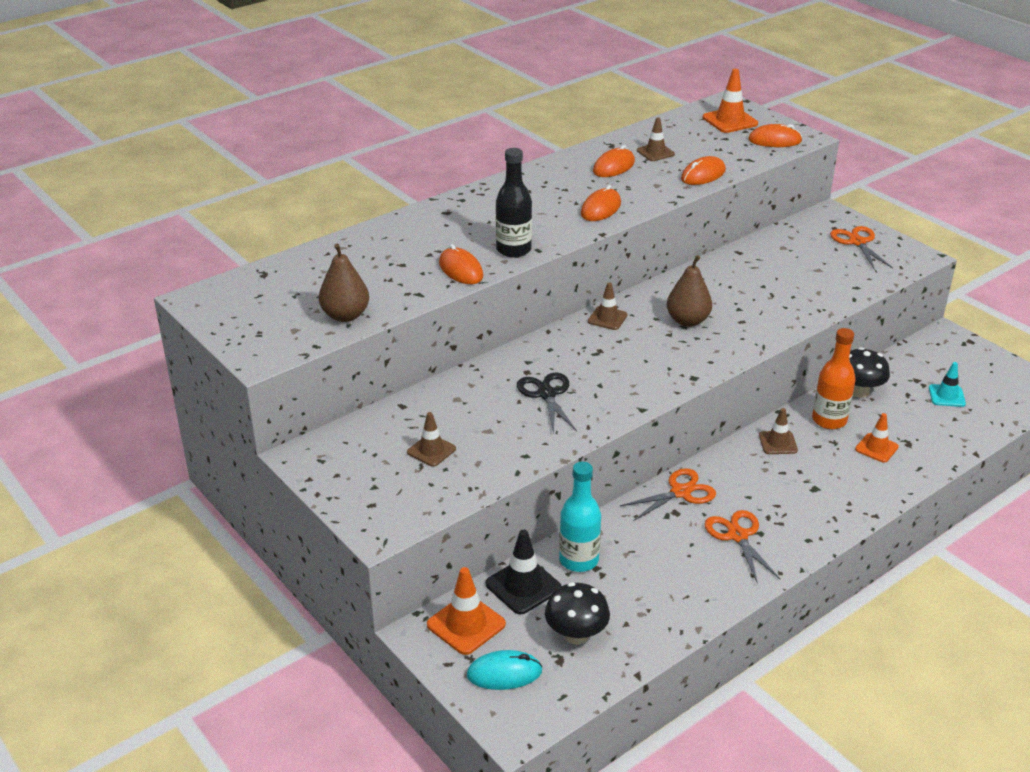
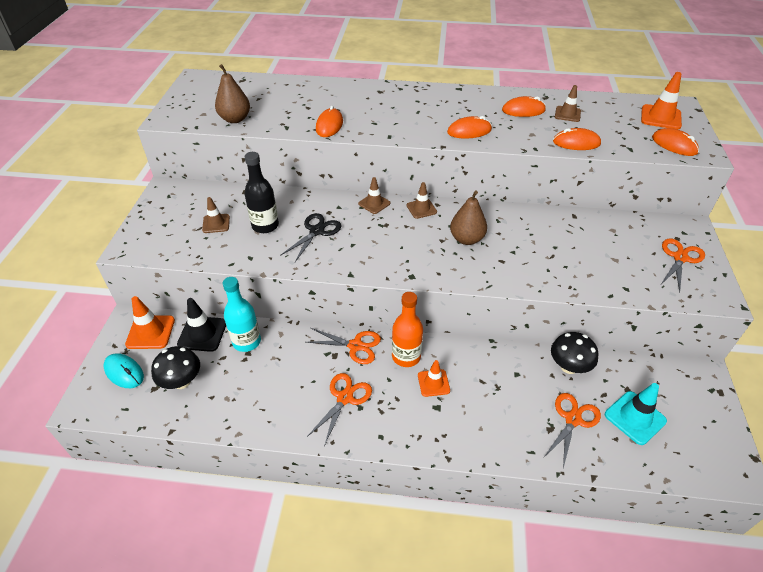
camera: 45 degrees right, 10 degrees up
black bottle [496,148,532,257] -> black bottle moved to [245,152,279,233]
brown traffic cone [759,408,798,454] -> brown traffic cone moved to [358,177,391,214]
orange bottle [812,328,856,429] -> orange bottle moved to [392,292,423,367]
orange traffic cone [855,413,899,463] -> orange traffic cone moved to [418,360,450,397]
turquoise traffic cone [929,362,966,407] -> turquoise traffic cone [605,383,667,445], size x1.52
none -> orange scissors [543,393,601,468]

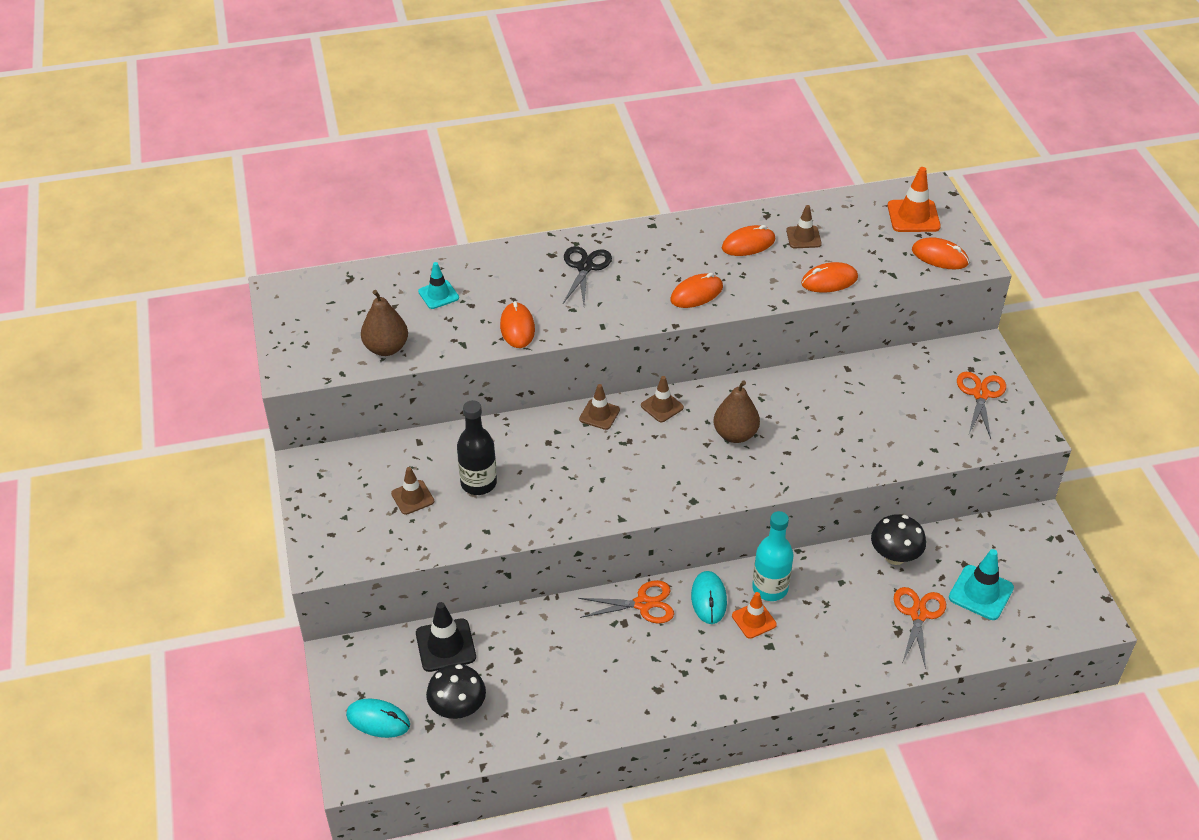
camera: 20 degrees left, 0 degrees up
orange traffic cone [125,296,175,349] -> none
turquoise bottle [223,277,261,352] -> turquoise bottle moved to [752,511,793,601]
black scissors [280,213,342,262] -> black scissors moved to [563,246,612,304]
orange scissors [307,373,372,446] -> none
orange bottle [392,292,423,367] -> turquoise mouse [691,571,727,624]
none -> turquoise traffic cone [418,262,459,309]

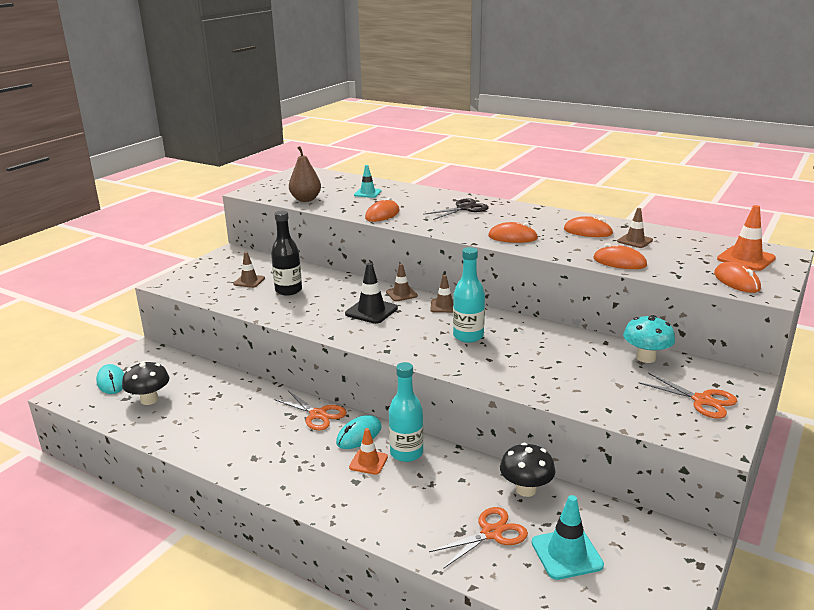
camera: 45 degrees right, 20 degrees down
black traffic cone [416,602,476,672] -> black traffic cone moved to [345,263,398,324]
brown pear [714,380,760,443] -> turquoise bottle [453,247,485,343]
orange scissors [957,372,1006,439] -> orange scissors turned 75 degrees clockwise [639,373,737,418]
none -> turquoise mushroom [623,315,675,363]

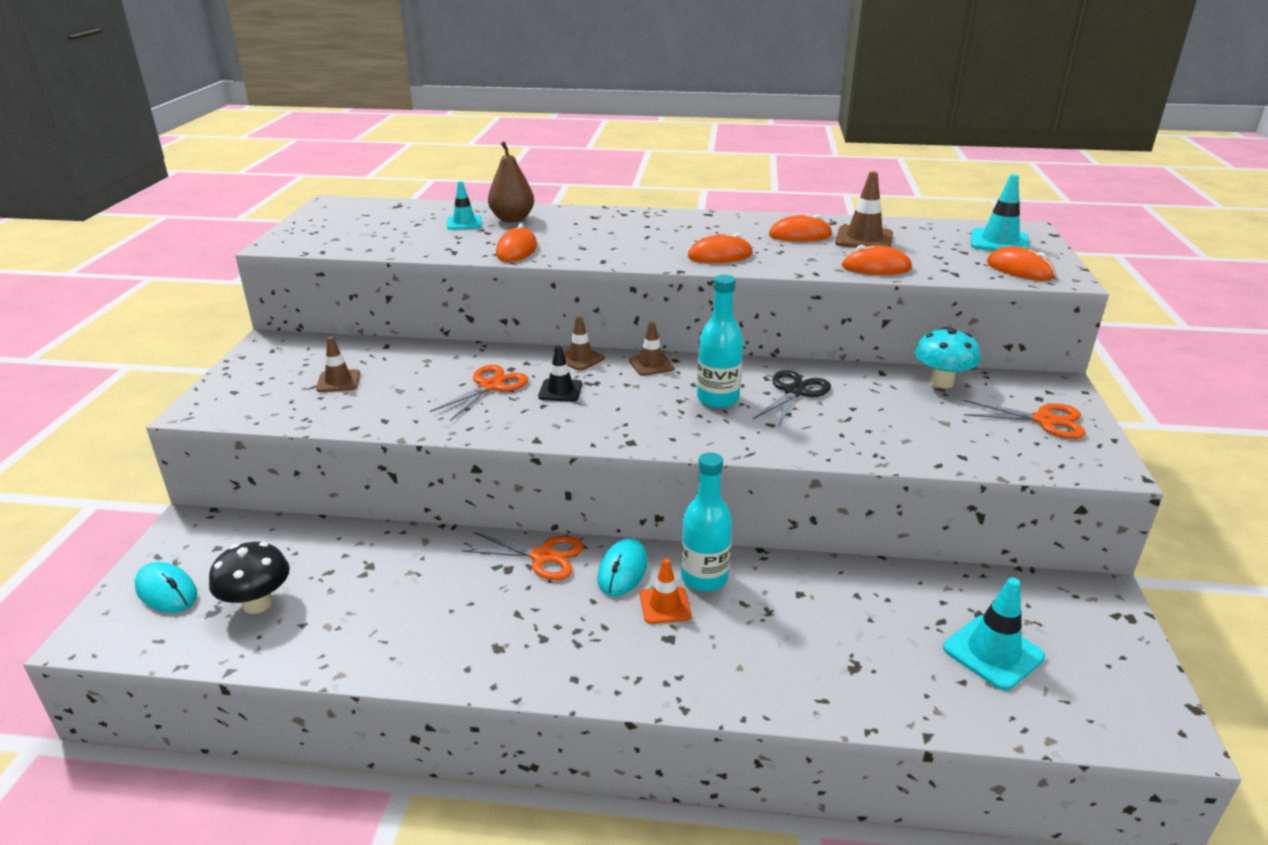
camera: 25 degrees left, 5 degrees up
black bottle [271,211,302,295] -> none
brown pear [289,146,321,202] -> brown pear moved to [488,141,534,223]
black traffic cone [345,263,398,324] -> black traffic cone [538,345,582,402], size x0.66
black scissors [423,199,489,220] -> black scissors moved to [753,370,831,428]
orange scissors [429,507,528,569] -> orange scissors moved to [430,365,528,421]
black mushroom [500,443,556,497] -> none
brown traffic cone [617,208,653,248] -> brown traffic cone [835,172,893,248], size x1.52
orange traffic cone [717,205,776,271] -> turquoise traffic cone [971,174,1030,251]

